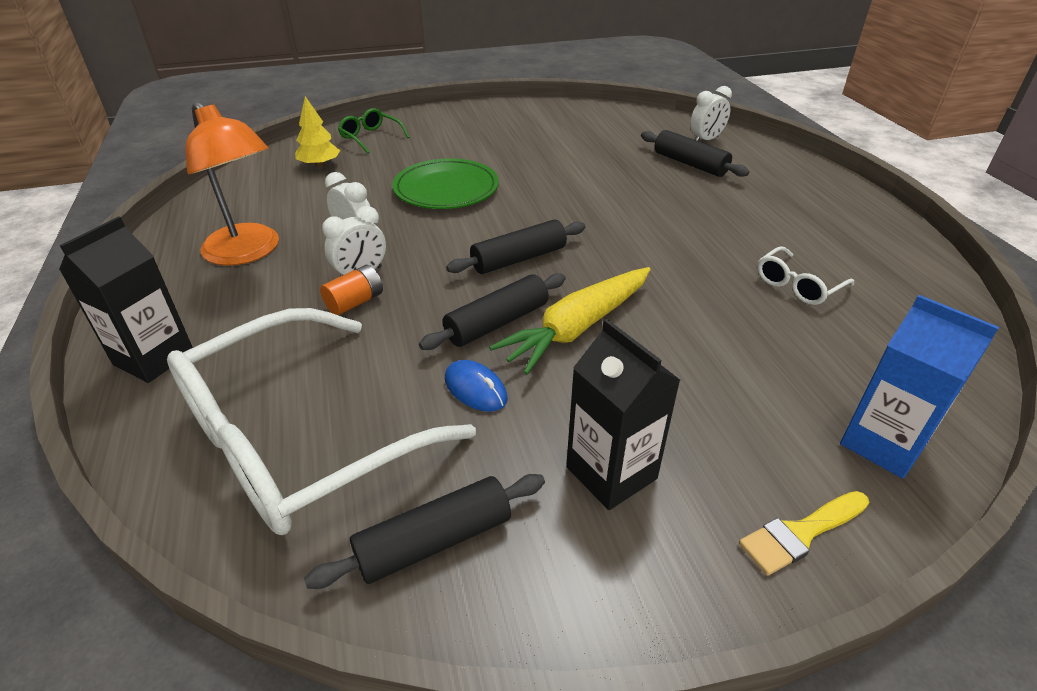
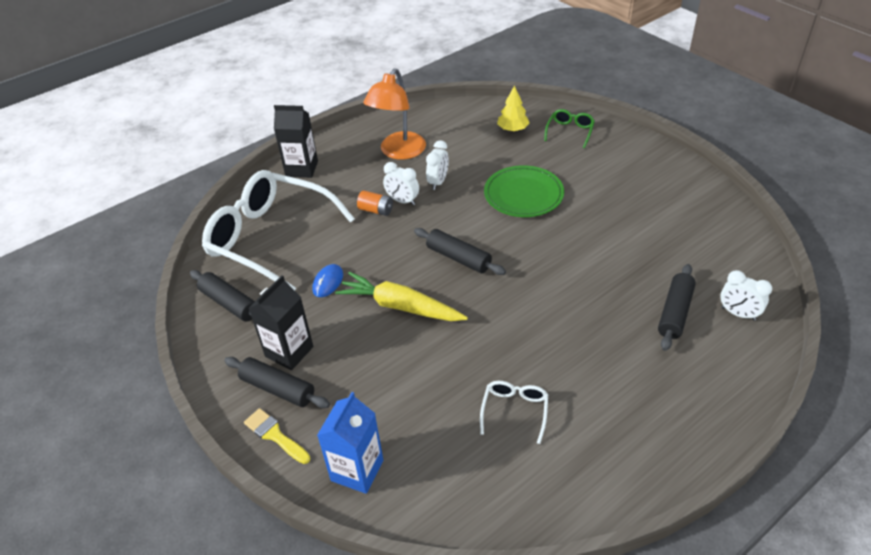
camera: 70 degrees right, 5 degrees up
black rolling pin [419,273,566,350] -> black rolling pin moved to [224,357,330,408]
white glasses [757,246,854,305] -> white glasses turned 75 degrees clockwise [480,381,548,444]

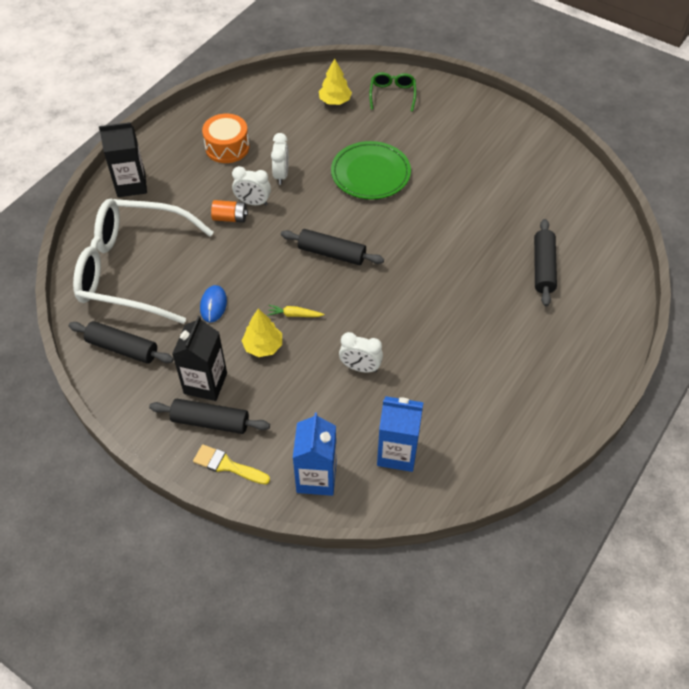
camera: 20 degrees left, 10 degrees up
yellow carrot [335,272,468,321] -> yellow carrot [267,305,324,317], size x0.42
orange lamp [363,68,426,160] -> orange drum [202,114,249,163]
white glasses [480,381,548,444] -> none
white clock [720,270,772,321] -> white clock moved to [339,332,383,373]
none -> yellow tree [242,309,282,357]
none -> blue carton [377,396,424,472]

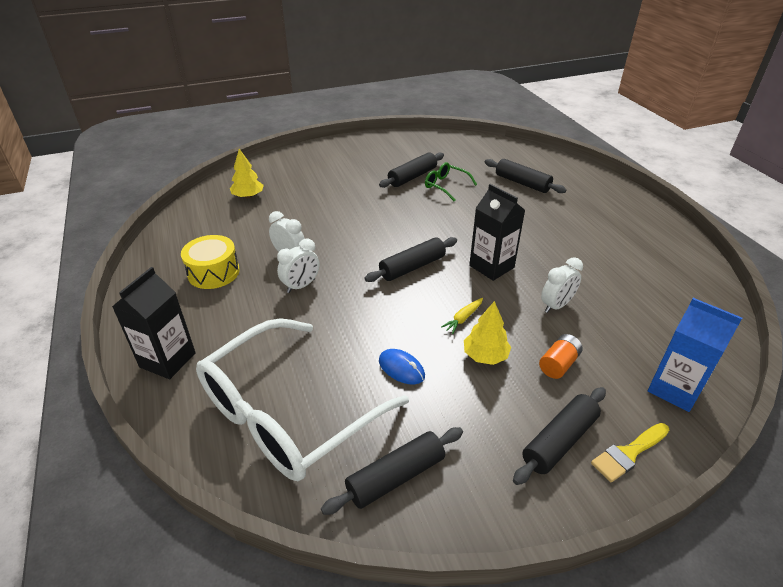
camera: 55 degrees left, 15 degrees down
black carton [172,316,227,401] -> black carton moved to [469,184,525,281]
orange drum [202,114,249,163] -> yellow drum [181,235,240,289]
orange battery [211,200,248,223] -> orange battery moved to [539,334,583,379]
green plate [331,141,411,200] -> none
green glasses [369,72,416,112] -> green glasses moved to [425,162,477,201]
blue carton [377,396,424,472] -> none
none -> black rolling pin [379,152,444,188]

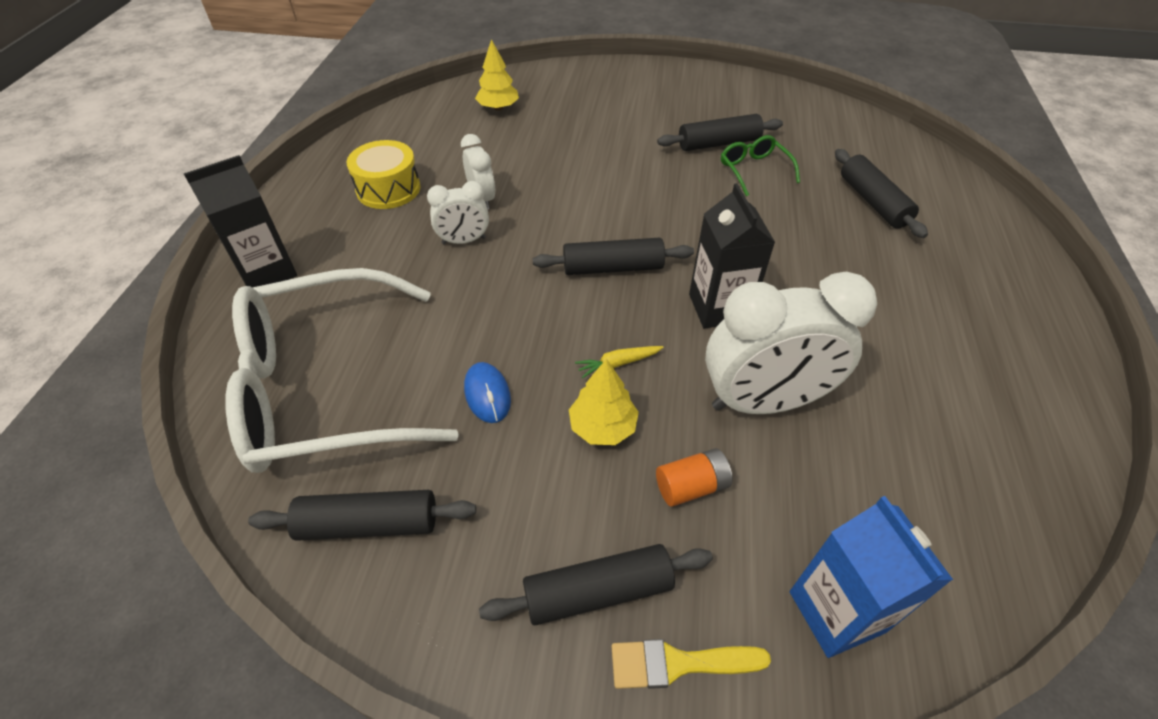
camera: 30 degrees right, 10 degrees up
white clock [541,257,583,313] -> white clock [705,271,877,414], size x1.96

